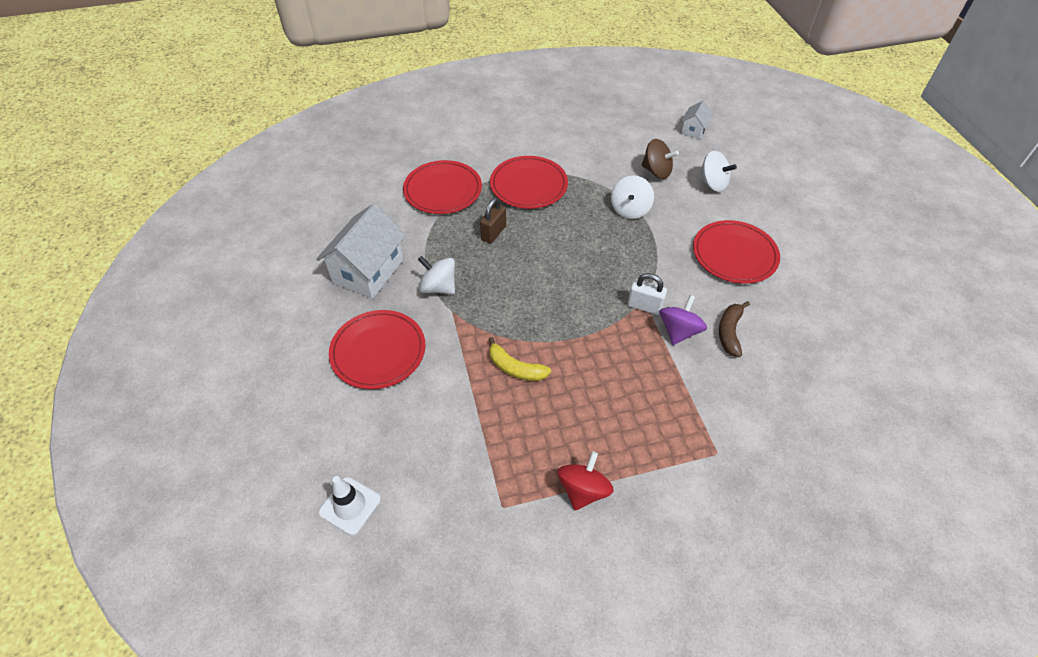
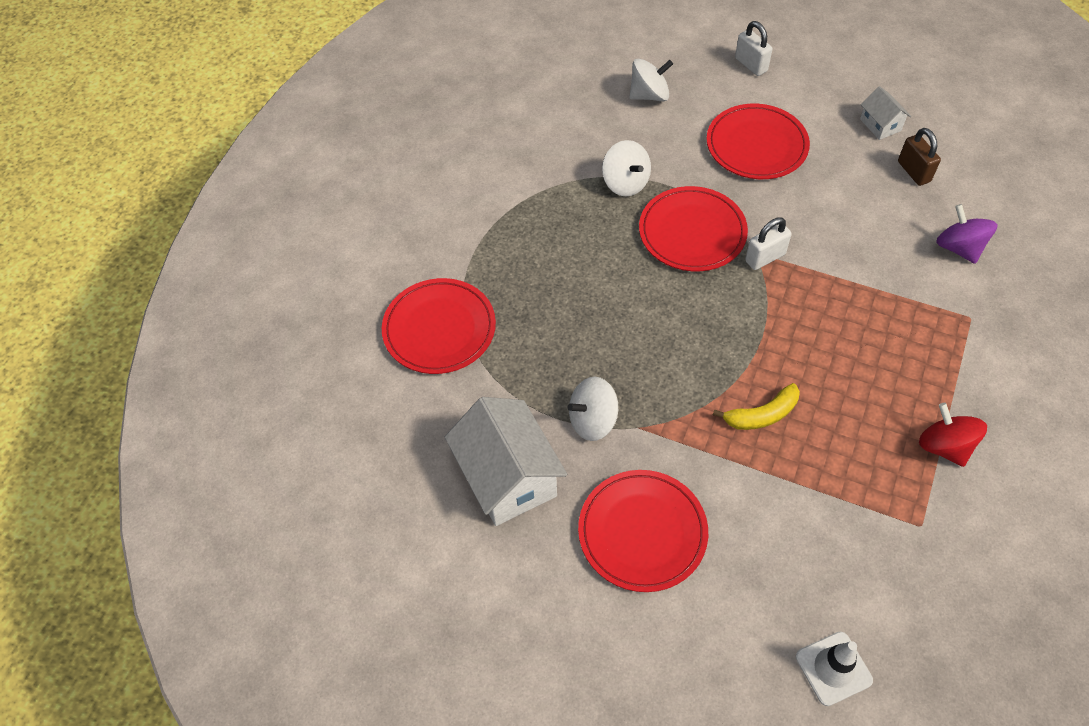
camera: 50 degrees left, 5 degrees up
brown padlock [480,197,506,244] -> brown padlock moved to [898,128,941,186]
red plate [490,156,568,209] -> red plate moved to [639,186,748,271]
brown spinning top [641,139,679,179] -> none
purple spinning top [659,295,707,345] -> purple spinning top moved to [936,204,998,264]
white house [681,101,713,139] -> white house moved to [860,86,911,140]
brown banana [719,301,750,357] -> none
none -> white padlock [735,21,772,76]

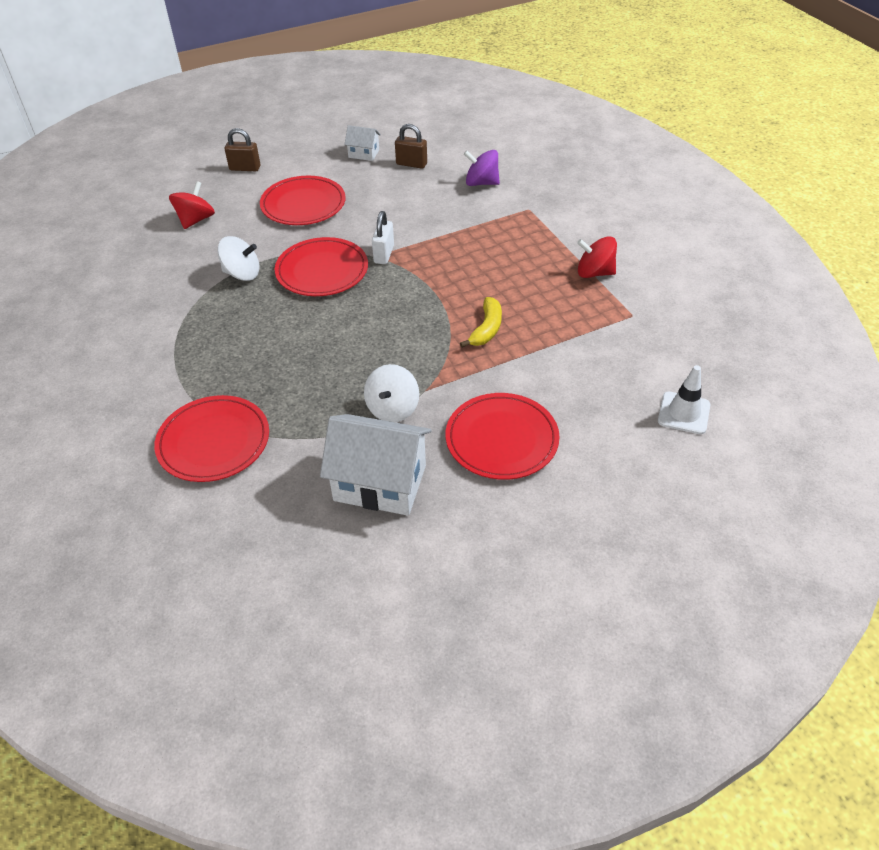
camera: 50 degrees left, 10 degrees down
white spinning top [629,59,673,101] -> red spinning top [169,181,215,229]
white padlock [735,21,772,76] -> brown padlock [225,128,260,171]

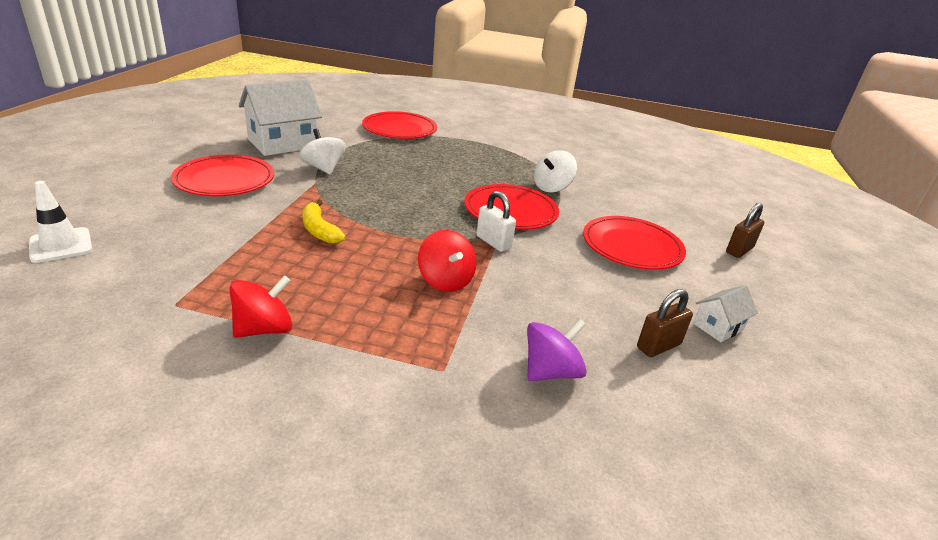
camera: 125 degrees right, 15 degrees down
red spinning top [169,181,215,229] -> red spinning top moved to [418,230,477,292]

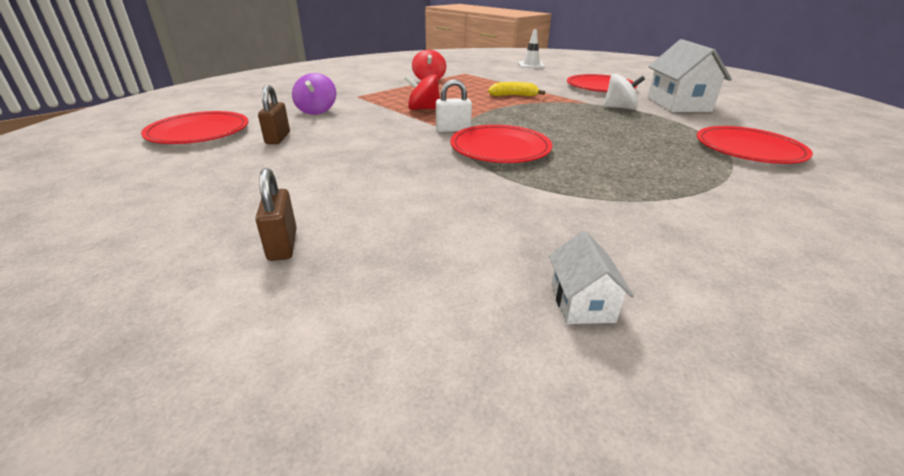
camera: 125 degrees right, 0 degrees up
white spinning top [534,150,577,193] -> none
red plate [583,216,686,270] -> red plate moved to [141,111,248,144]
white house [693,285,758,342] -> white house moved to [549,231,634,324]

